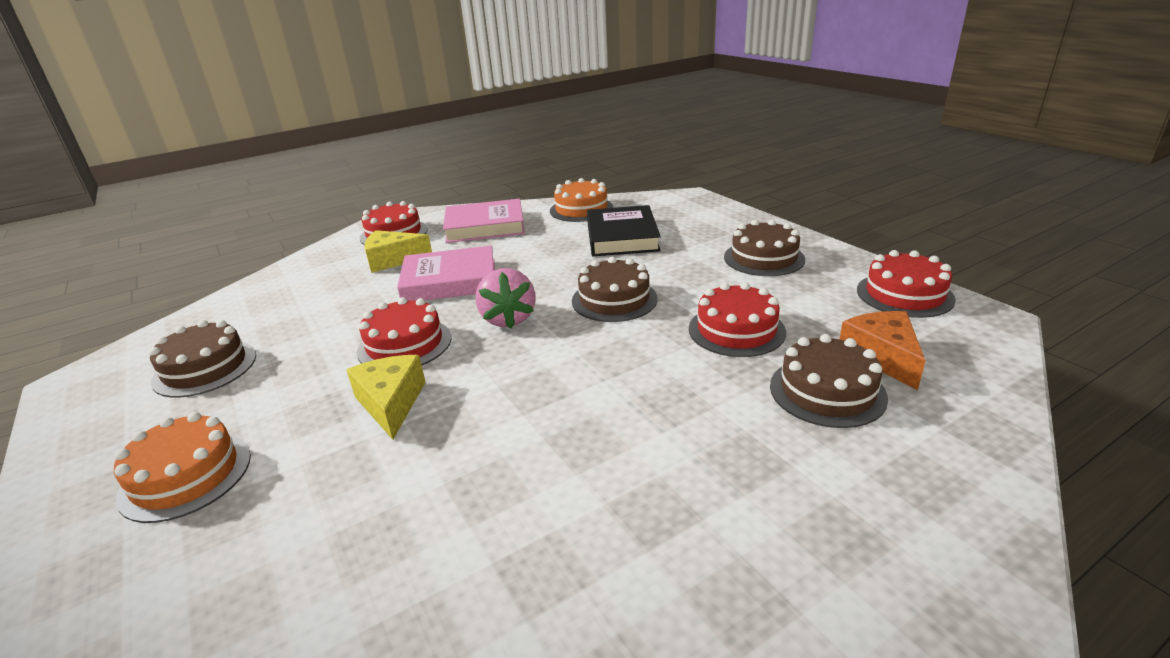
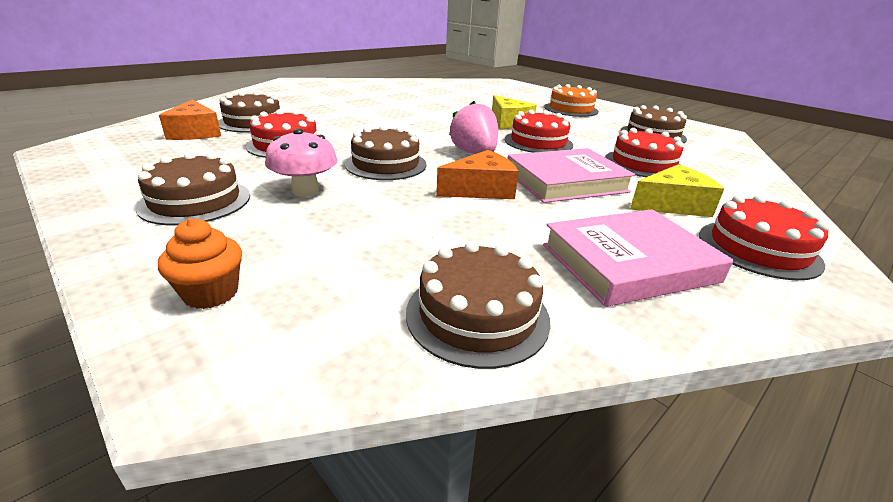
camera: 165 degrees right, 0 degrees up
orange cake [550,178,614,222] -> brown cake [406,241,551,369]
black book [587,205,661,256] -> none
red cake [857,250,956,318] -> red cake moved to [605,128,684,177]
none -> orange cupcake [158,218,242,309]
none -> pink mushroom [265,128,338,196]
none -> orange cheese [436,150,519,199]

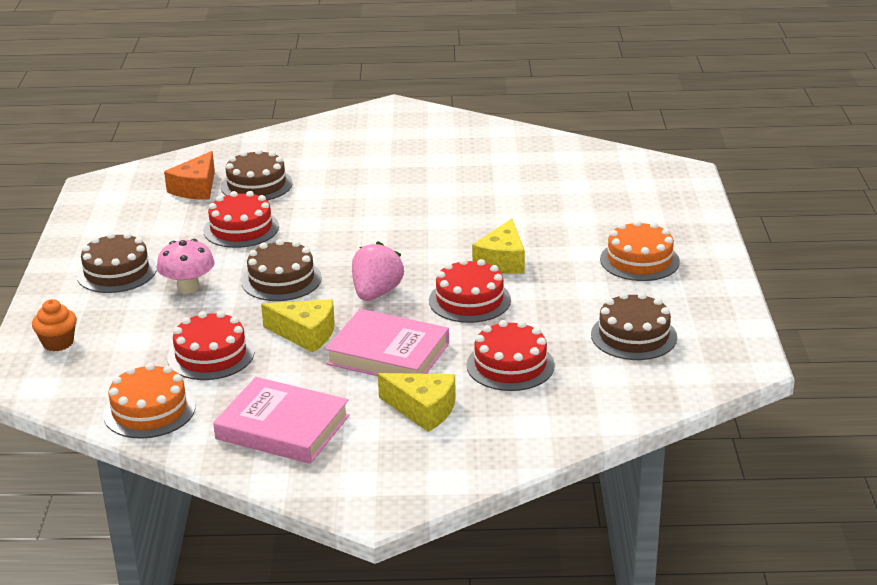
camera: 45 degrees right, 0 degrees up
brown cake [406,241,551,369] -> orange cake [103,363,196,439]
orange cheese [436,150,519,199] -> yellow cheese [261,299,335,353]
red cake [699,195,830,280] -> red cake moved to [167,311,254,380]

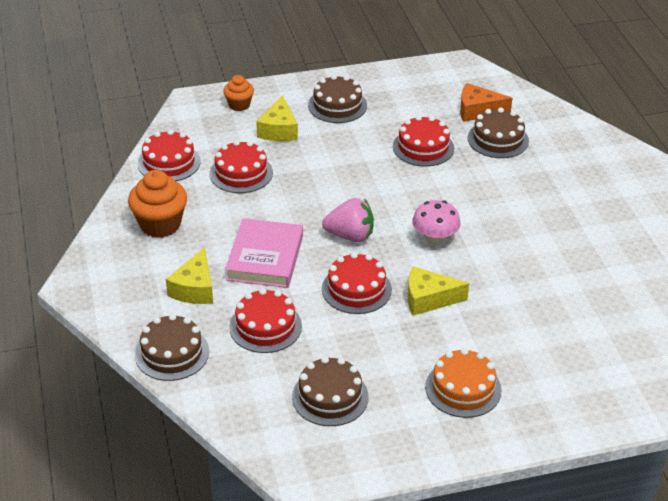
camera: 75 degrees right, 10 degrees up
orange cake [103,363,196,439] -> red cake [138,129,201,181]
pink mushroom [157,239,215,293] -> pink mushroom moved to [412,200,461,245]
pink book [213,377,349,464] -> orange cupcake [128,170,187,238]
brown cake [241,239,322,301] -> brown cake moved to [135,314,209,381]
yellow cheese [261,299,335,353] -> yellow cheese moved to [256,95,298,141]

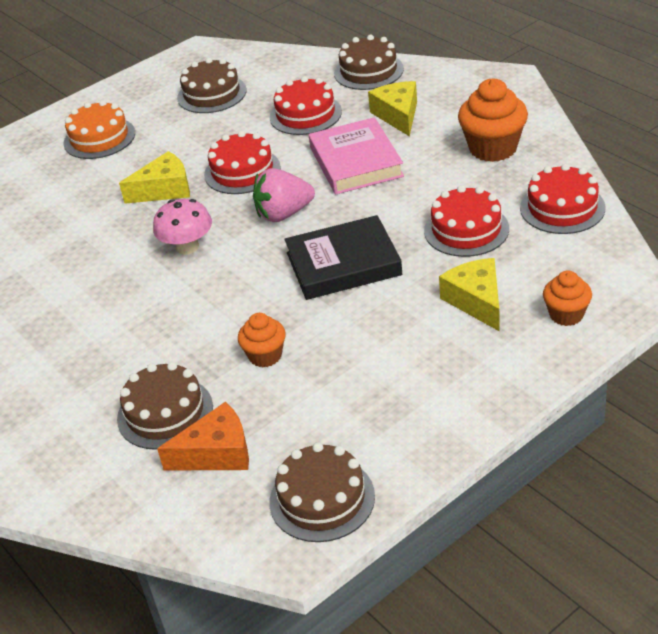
camera: 160 degrees right, 0 degrees up
brown cake [308,75,367,123] -> brown cake moved to [270,442,375,542]
red cake [393,115,454,166] -> orange cupcake [238,313,286,367]
none -> black book [284,215,402,300]

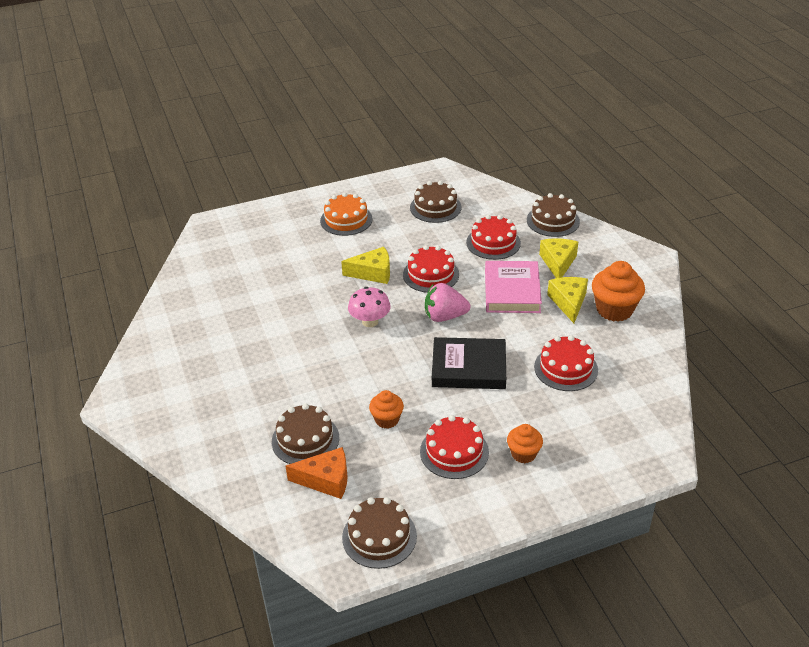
camera: 15 degrees right, 0 degrees up
yellow cheese [439,258,500,332] -> yellow cheese moved to [547,277,588,323]
red cake [520,164,606,234] -> red cake moved to [420,415,489,479]
orange cupcake [543,270,592,326] -> orange cupcake moved to [507,424,543,463]

